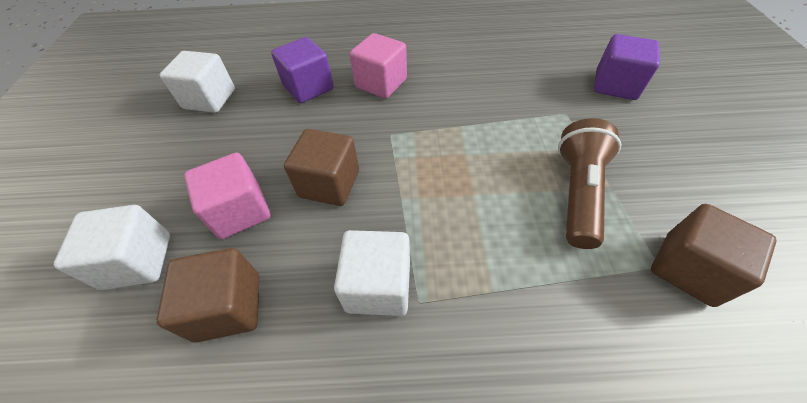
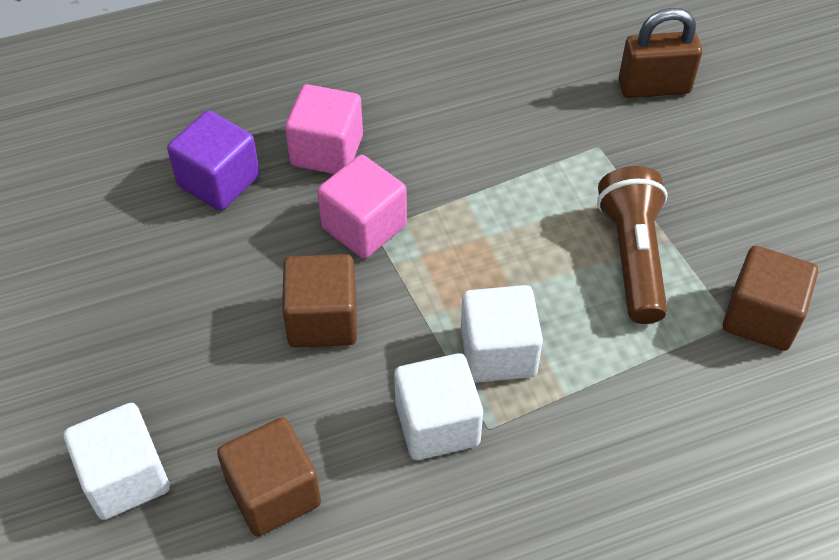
camera: 20 degrees left, 0 degrees up
white cube [160,51,235,113] -> white cube moved to [461,285,543,383]
pink cube [184,153,271,239] -> pink cube moved to [317,155,407,259]
purple cube [594,34,660,100] -> brown padlock [618,8,702,98]

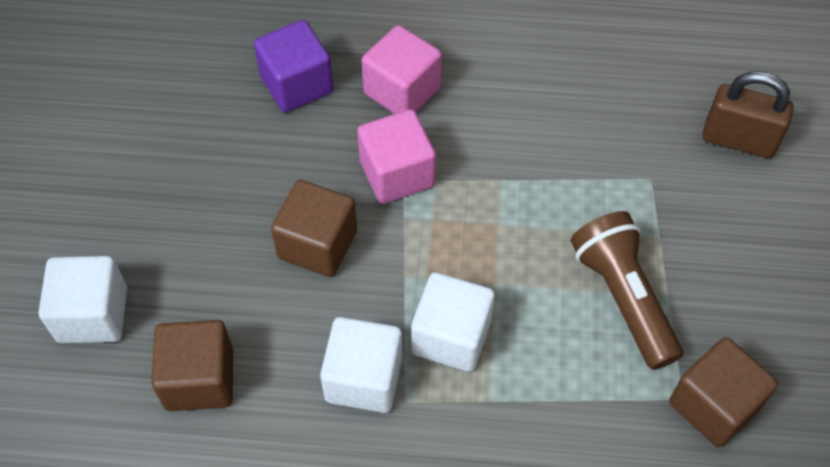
camera: 25 degrees right, 5 degrees up
brown flashlight [597,166,668,324] -> brown flashlight turned 45 degrees counterclockwise [571,211,683,370]

